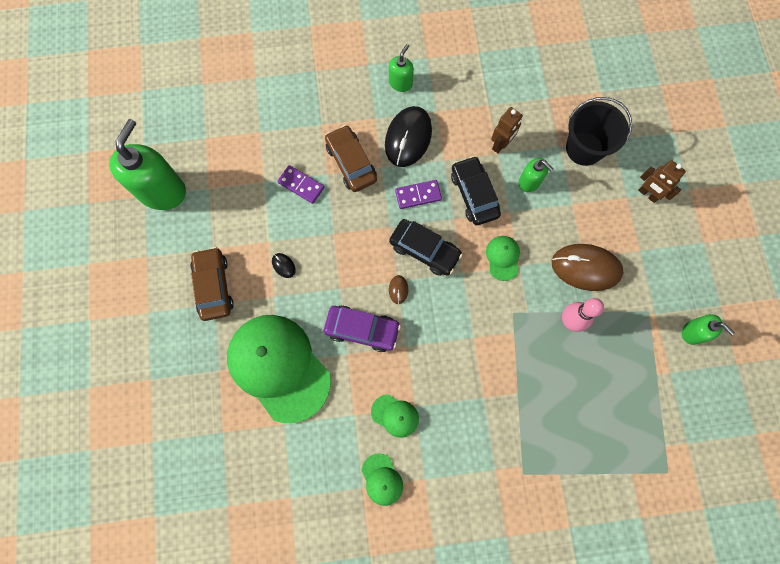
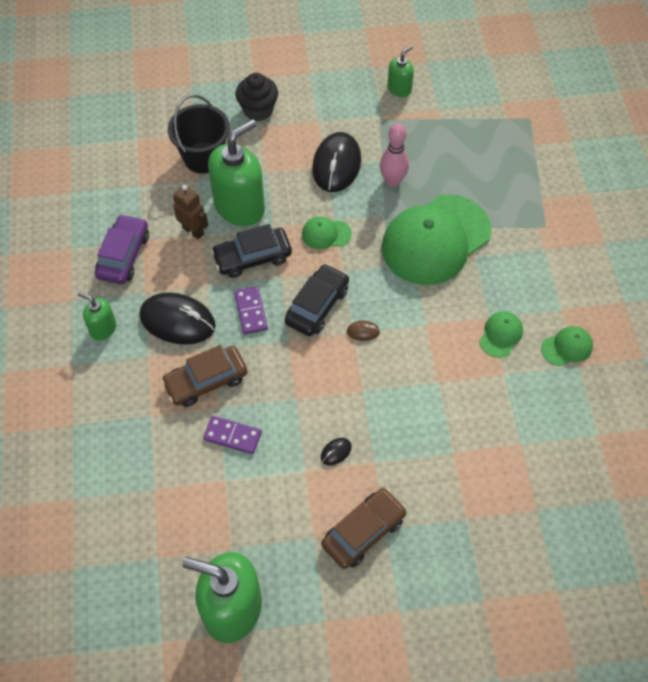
camera: 90 degrees left, 15 degrees down
brown car [190,247,234,321] -> brown car turned 150 degrees clockwise [321,488,407,569]
green cap [227,315,331,423] -> green cap moved to [382,194,491,285]
purple domino [277,165,324,204] -> purple domino turned 75 degrees clockwise [203,416,262,454]
purple car [324,305,401,352] -> purple car moved to [95,214,149,284]
green soap dispenser [519,158,553,192] -> green soap dispenser [208,119,265,226], size x1.99
brown mouse [552,244,623,291] -> black mouse [312,132,361,192]
brown robot [638,160,686,203] -> black cupcake [235,73,278,121]

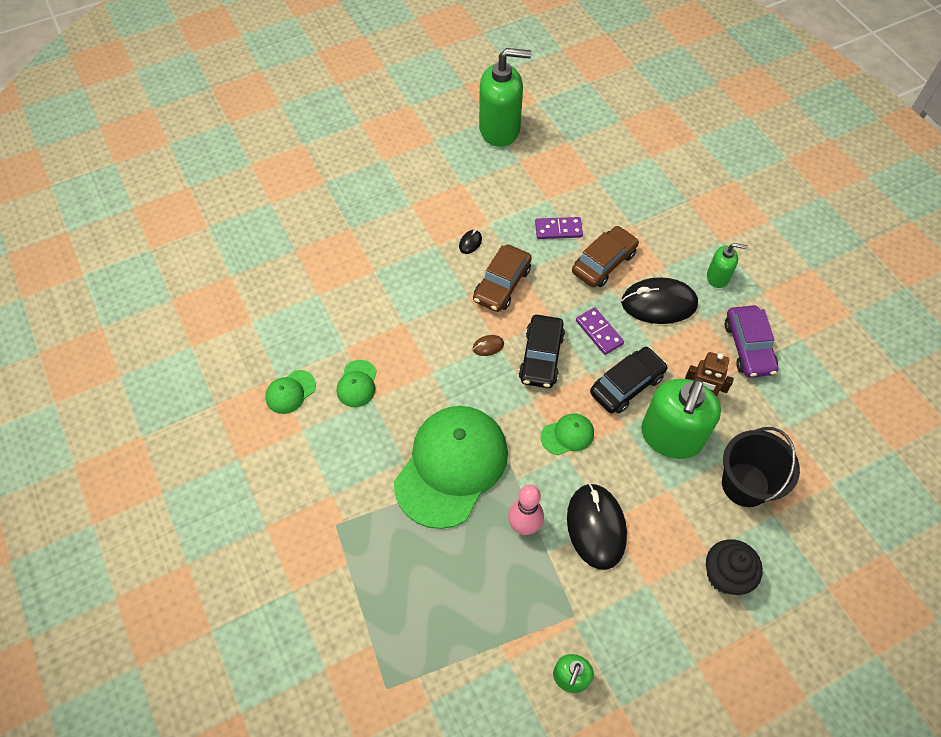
camera: 160 degrees right, 0 degrees up
brown car [321,488,407,569] -> brown car moved to [473,245,532,312]

